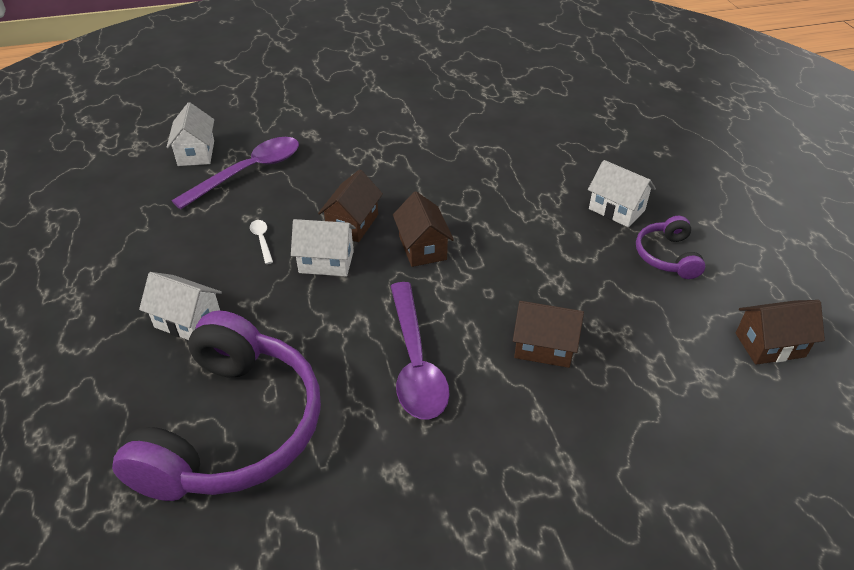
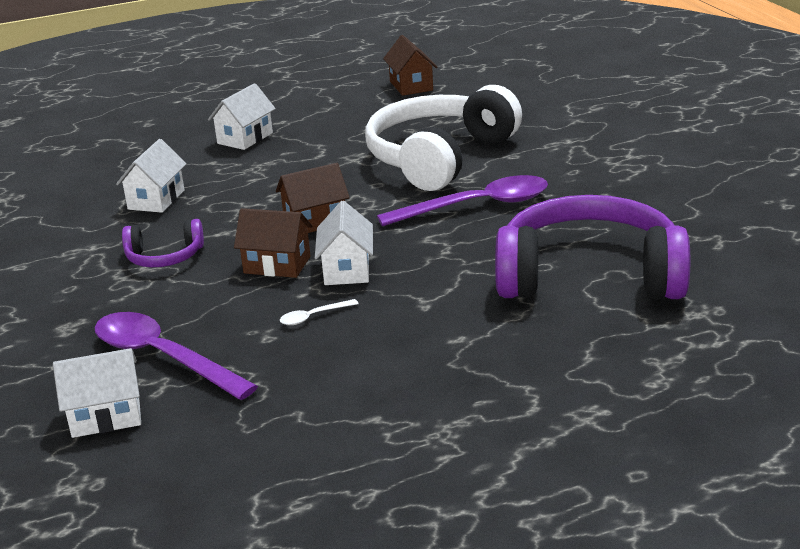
camera: 95 degrees left, 15 degrees down
white house [139,272,222,340] -> white house moved to [116,139,187,213]
brown house [513,301,584,368] -> white headphones [365,85,522,191]
purple headphones [636,216,705,279] -> purple headphones moved to [122,219,204,267]

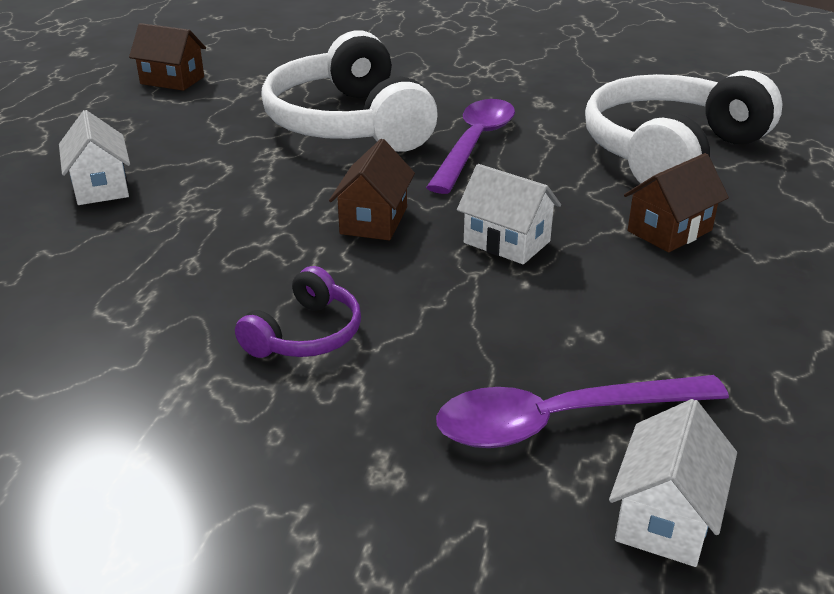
camera: 55 degrees left, 5 degrees up
white house [116,139,187,213] -> none
brown house [234,208,313,278] -> brown house moved to [624,153,729,252]
white spoon [280,299,359,325] -> none
purple headphones [495,195,690,299] -> white headphones [585,70,782,183]

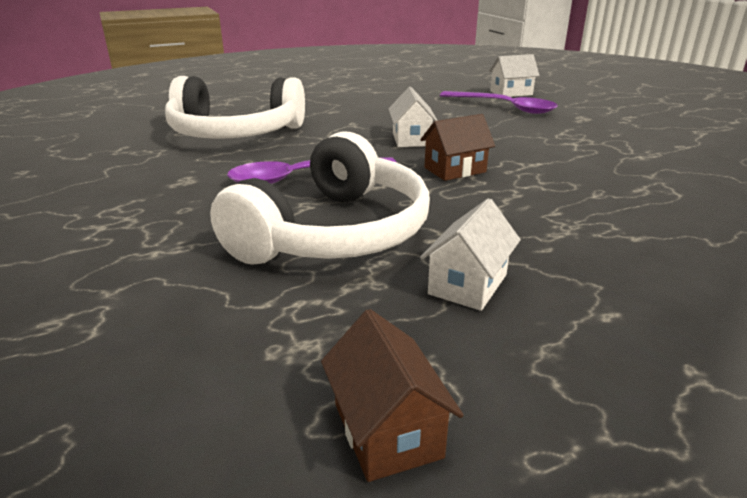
camera: 130 degrees left, 5 degrees down
white house [59,110,130,205] -> white house moved to [420,198,521,311]
purple headphones [235,266,361,358] -> none
brown house [624,153,729,252] -> none

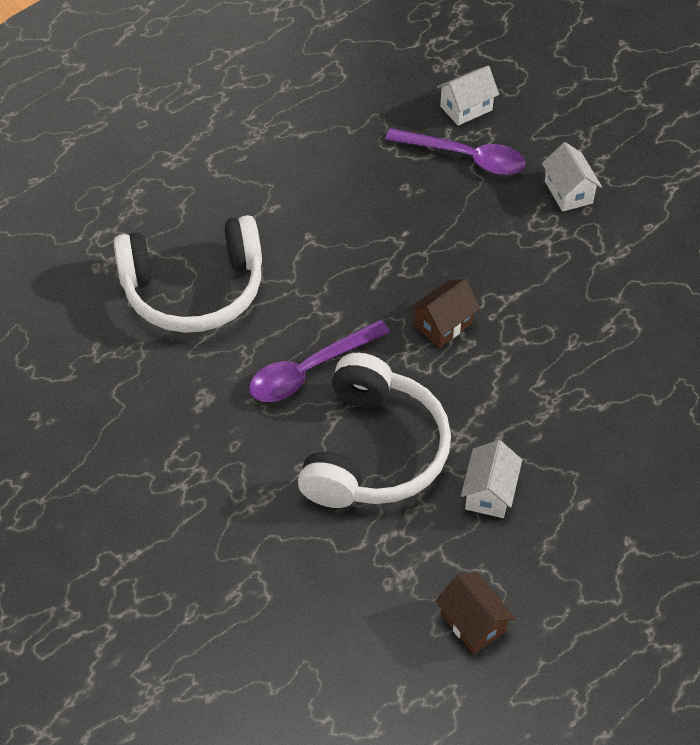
camera: 15 degrees left, 25 degrees up
white house [389,87,438,147] -> white house moved to [542,142,602,212]

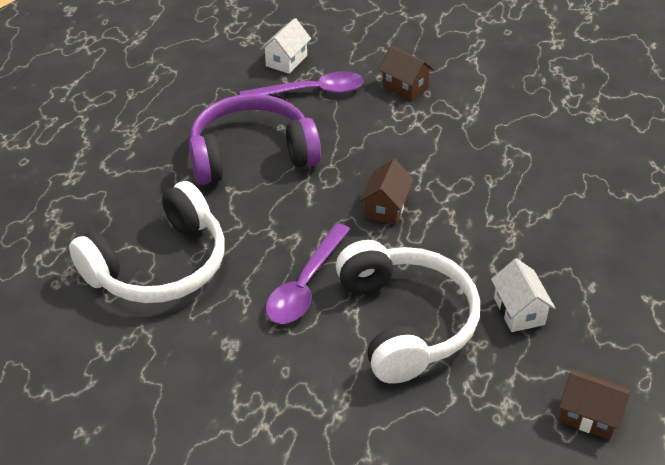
camera: 30 degrees left, 10 degrees down
white house [542,142,602,212] -> brown house [379,46,434,101]
none -> purple headphones [189,94,321,185]

